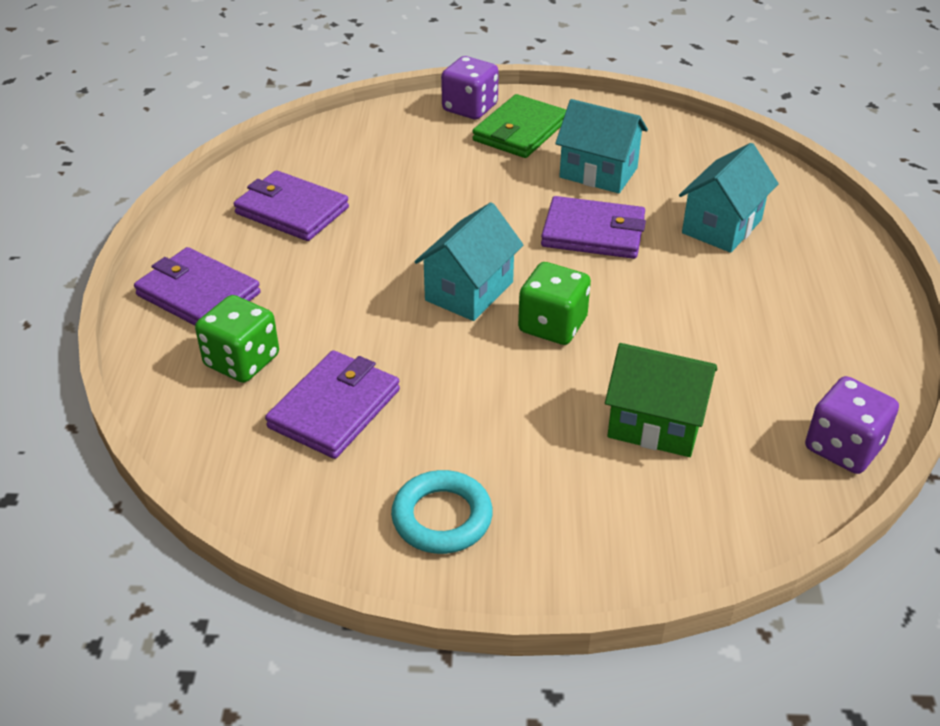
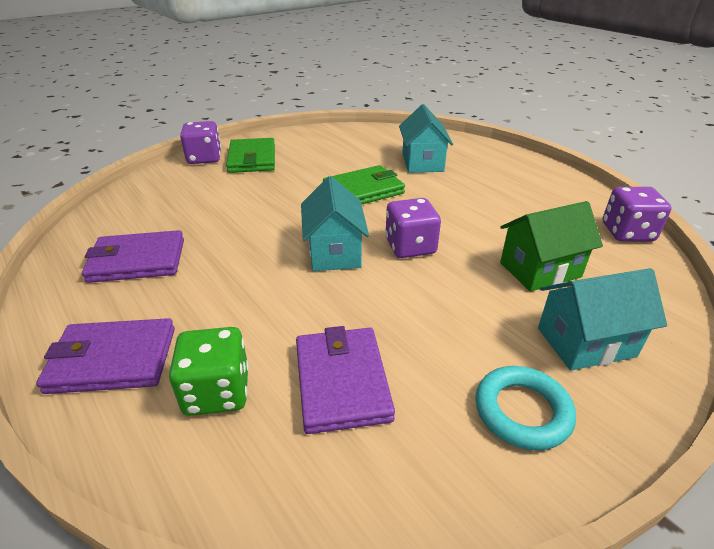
camera: 40 degrees left, 5 degrees down
green dice [518,262,591,345] -> purple dice [385,198,441,258]
purple wallet [541,196,646,259] -> green wallet [323,165,405,204]
turquoise house [555,99,648,193] -> turquoise house moved to [538,268,667,371]

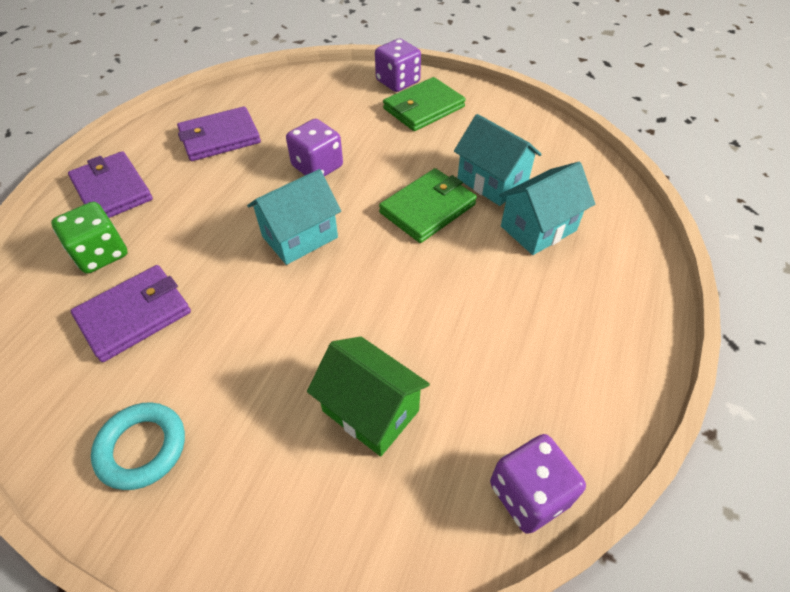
camera: 60 degrees right, 15 degrees up
purple wallet [82,230,184,283] -> purple wallet turned 75 degrees counterclockwise [177,106,261,161]
green wallet [323,165,405,204] -> green wallet turned 75 degrees counterclockwise [379,168,477,243]
purple dice [385,198,441,258] -> purple dice moved to [286,119,343,177]
turquoise house [538,268,667,371] -> turquoise house moved to [454,114,542,206]

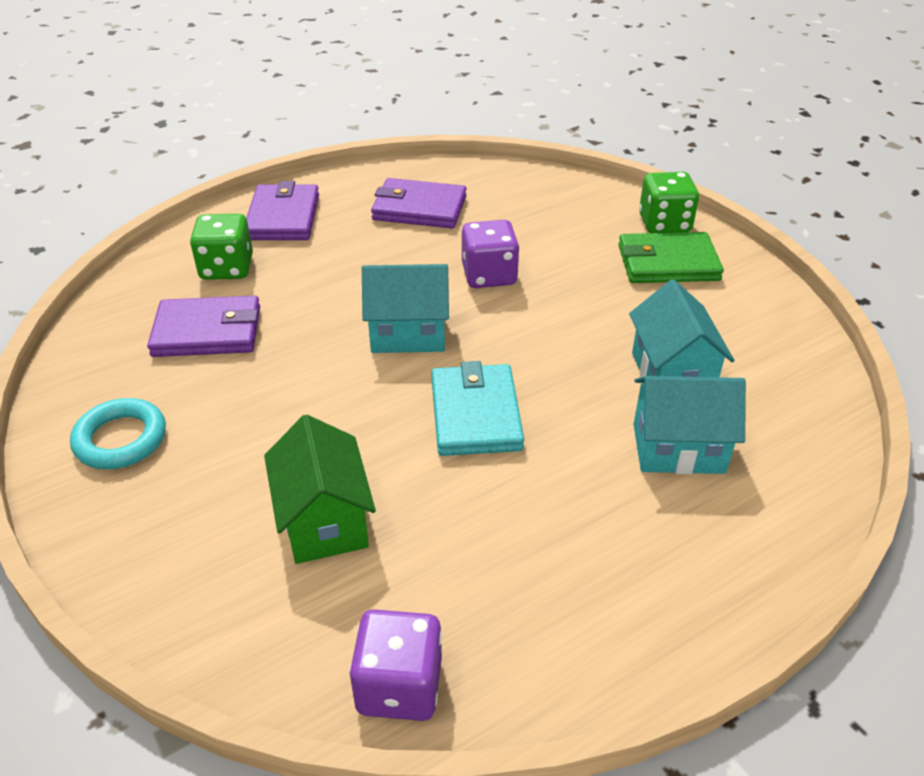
camera: 35 degrees right, 10 degrees down
purple dice [375,39,421,92] -> green dice [639,172,699,233]
green wallet [379,168,477,243] -> none
none -> turquoise wallet [431,361,524,456]

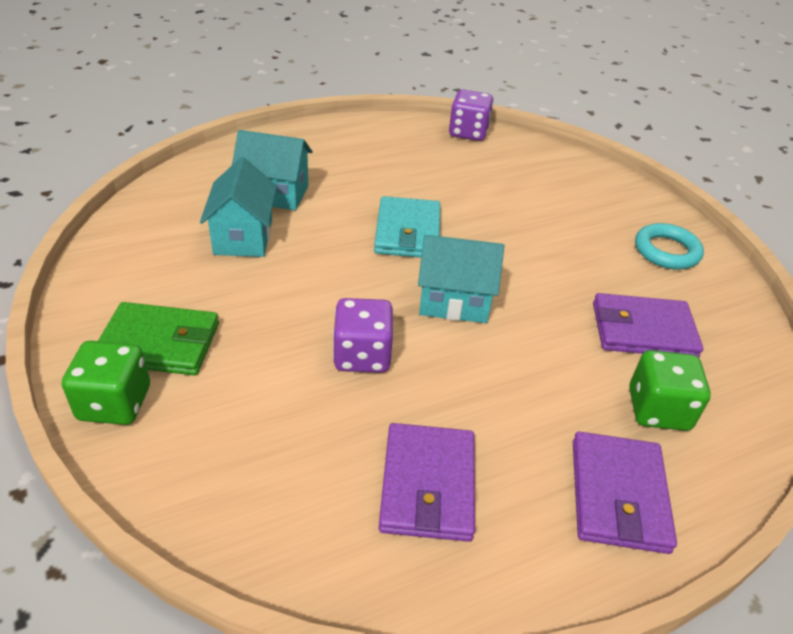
camera: 175 degrees left, 0 degrees up
green house [264,414,376,564] -> none
purple wallet [371,178,466,228] -> purple wallet turned 75 degrees clockwise [379,423,475,542]

